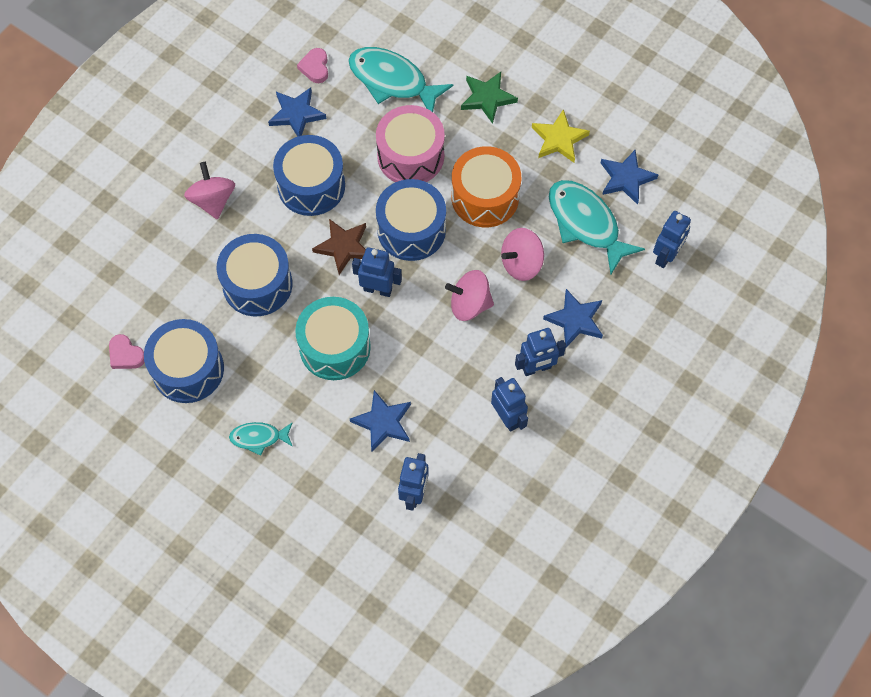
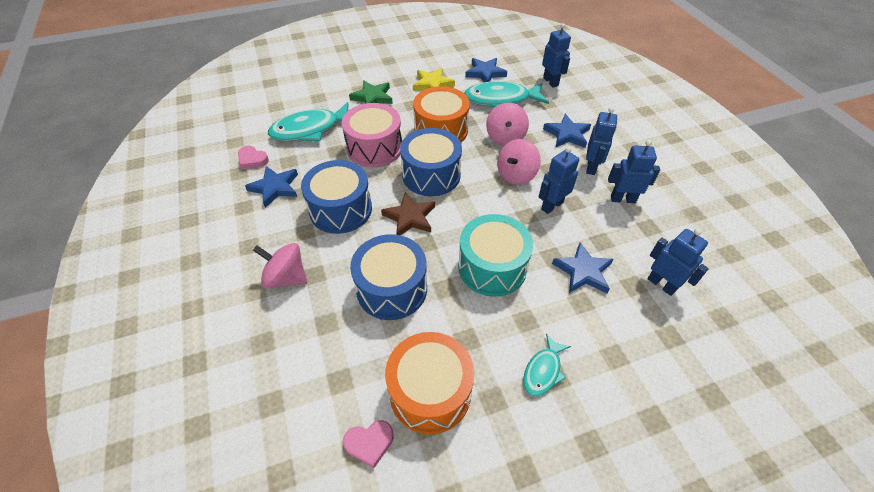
camera: 55 degrees left, 15 degrees down
blue drum [144,319,224,403] -> orange drum [385,332,474,434]
blue robot [352,247,402,297] -> blue robot moved to [539,146,579,214]

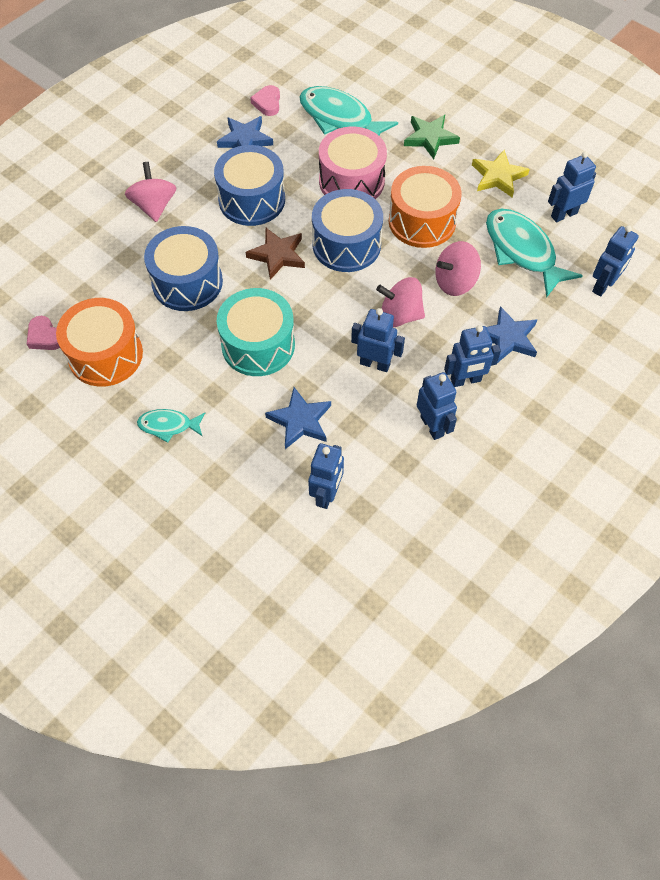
camera: 60 degrees right, 10 degrees up
blue star [465,58,507,82] -> blue robot [548,151,596,222]

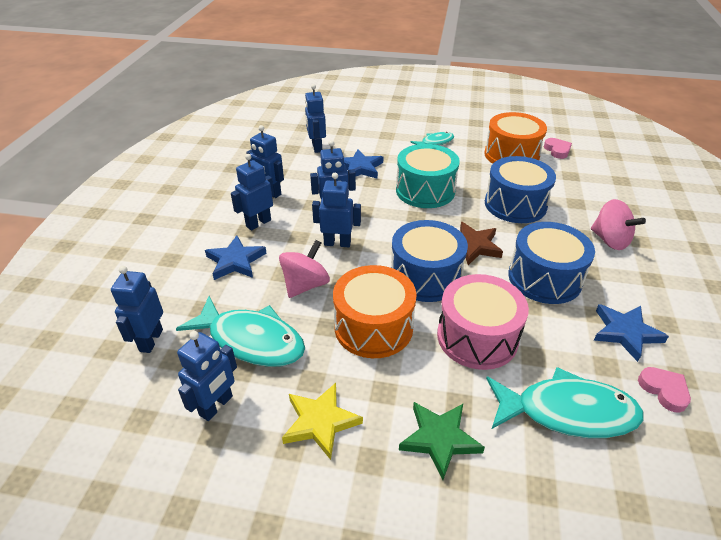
camera: 150 degrees right, 20 degrees down
pink heart [27,316,60,350] -> pink heart turned 60 degrees clockwise [544,138,572,159]
pink spinning top [376,277,425,327] -> blue robot [312,173,361,247]

